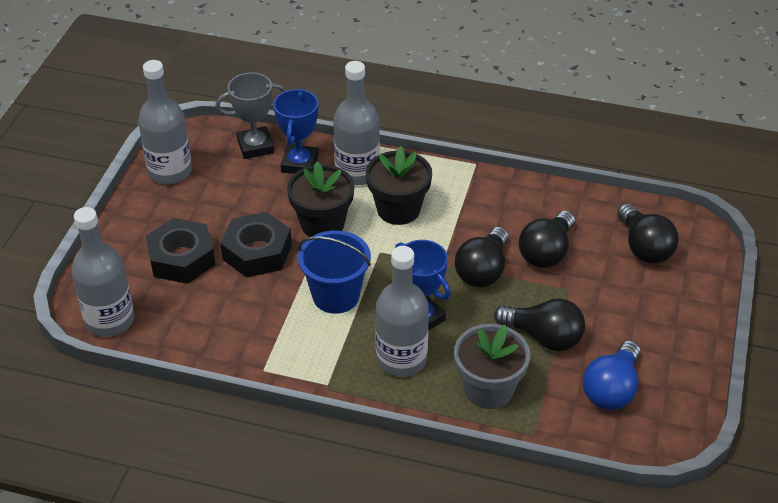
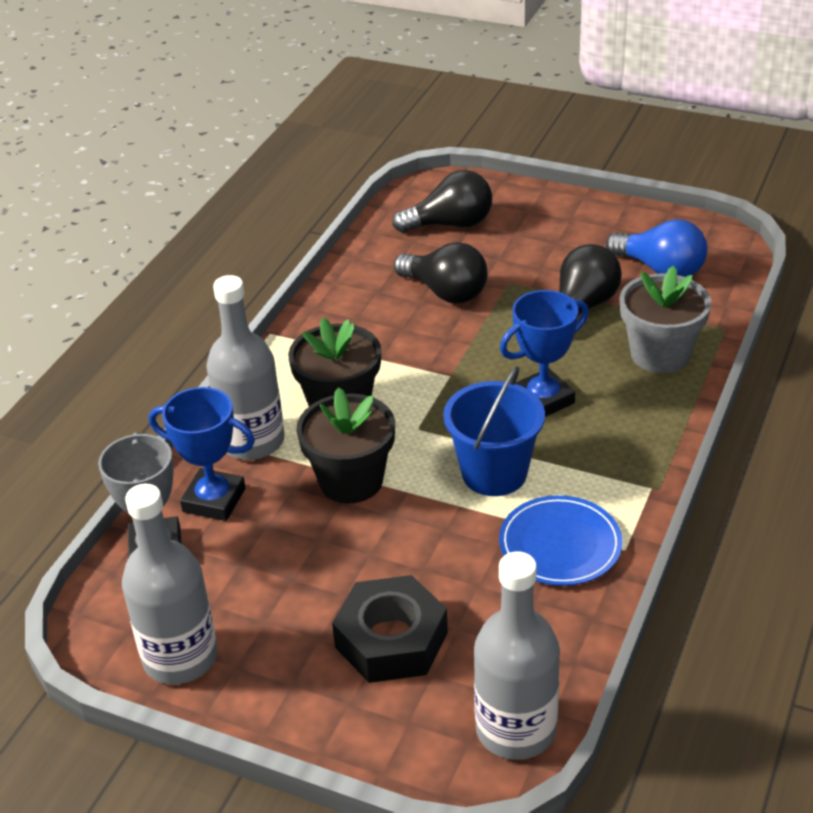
camera: 80 degrees left, 5 degrees down
black nut [220,212,292,277] -> none
grey bottle [375,246,429,377] -> none
black light bulb [455,227,508,287] -> none
none -> blue plate [499,495,623,586]

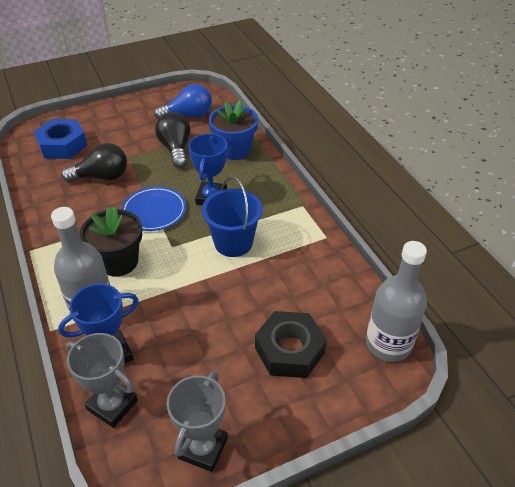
camera: 50 degrees left, 5 degrees up
grey bottle [122,483,218,684] -> grey trophy [167,371,228,472]
black flower pot [296,387,395,503] -> none
black light bulb [392,170,492,233] -> blue nut [34,119,87,159]
blue plate [499,495,623,586] -> blue plate moved to [121,187,186,231]
grey flower pot [620,266,711,373] -> blue flower pot [209,100,258,160]

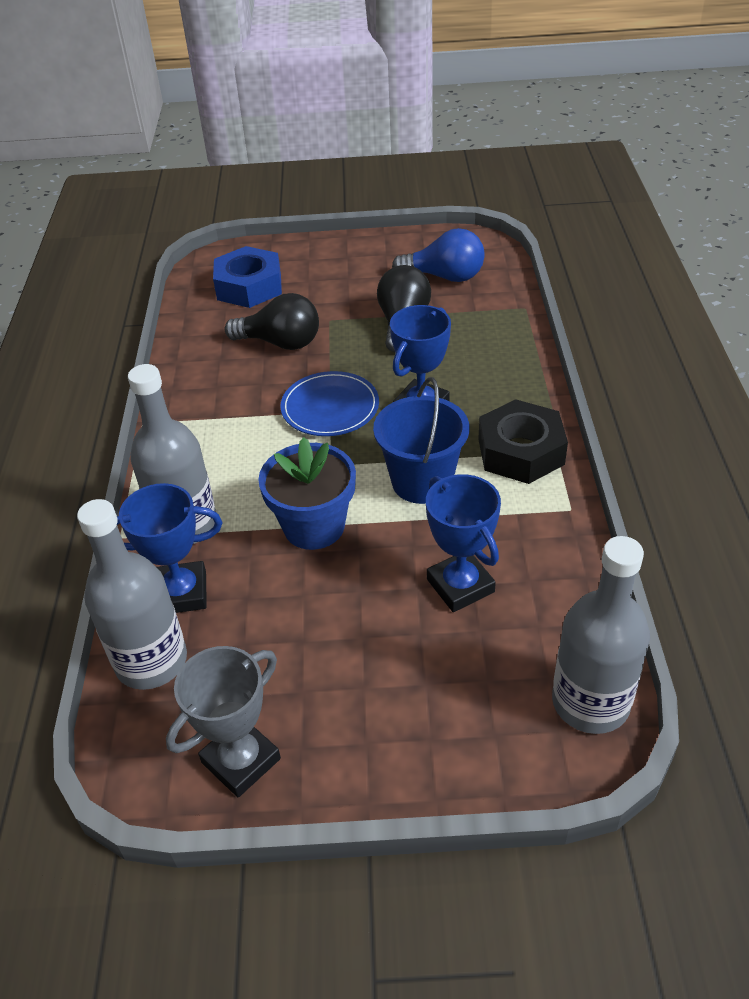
camera: 25 degrees right, 0 degrees up
grey trophy [66,333,138,428] -> grey bottle [77,499,187,690]
black flower pot [79,206,142,276] -> none
blue flower pot [209,100,258,160] -> blue flower pot moved to [258,437,356,550]
black nut [255,311,327,378] -> black nut moved to [478,399,568,484]
none -> blue trophy [426,474,501,612]

